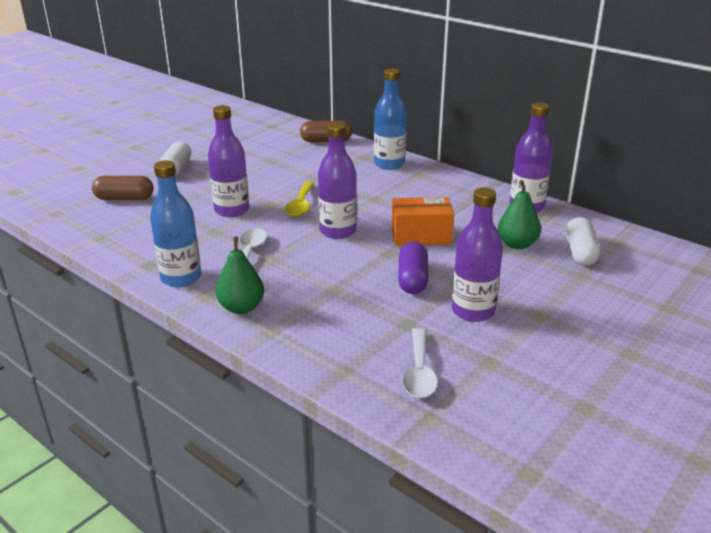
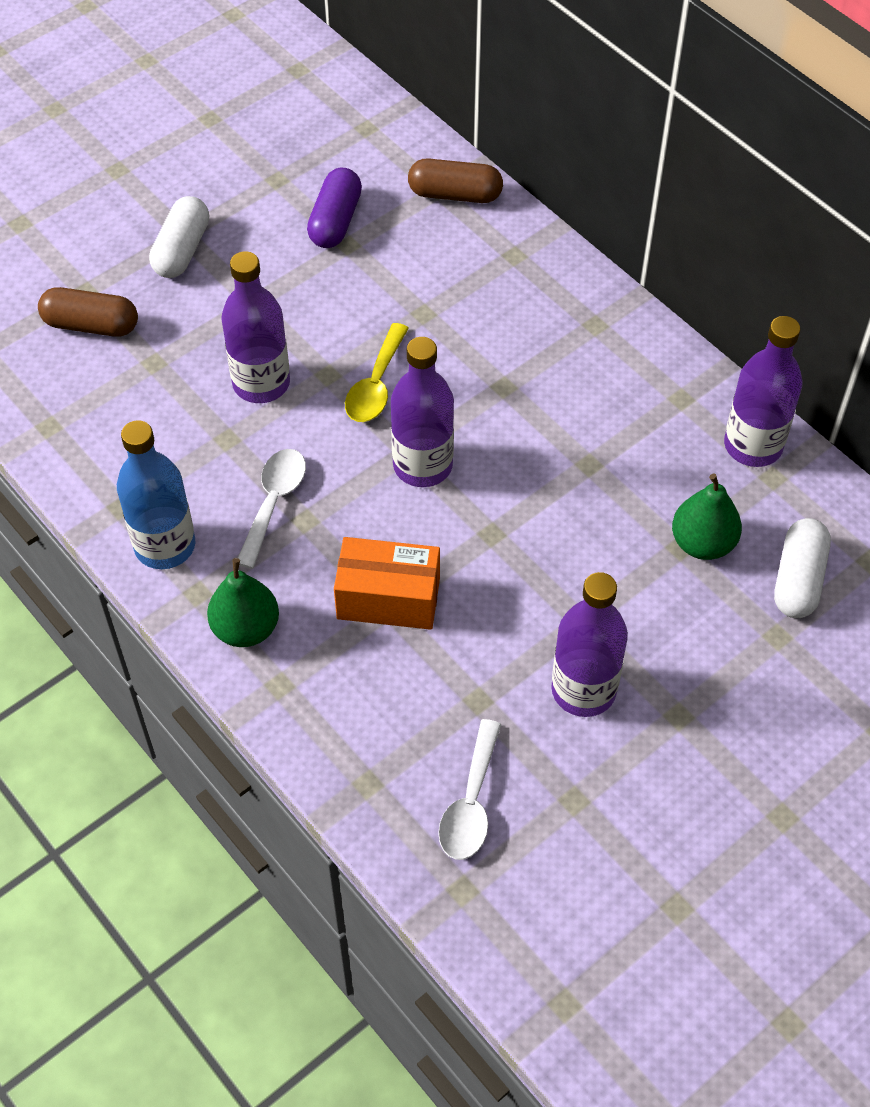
camera: 10 degrees right, 25 degrees up
blue bottle [374,68,407,170] -> none
orange box [392,197,454,246] -> orange box moved to [334,537,440,630]
purple capsule [398,241,429,294] -> purple capsule moved to [307,168,362,248]

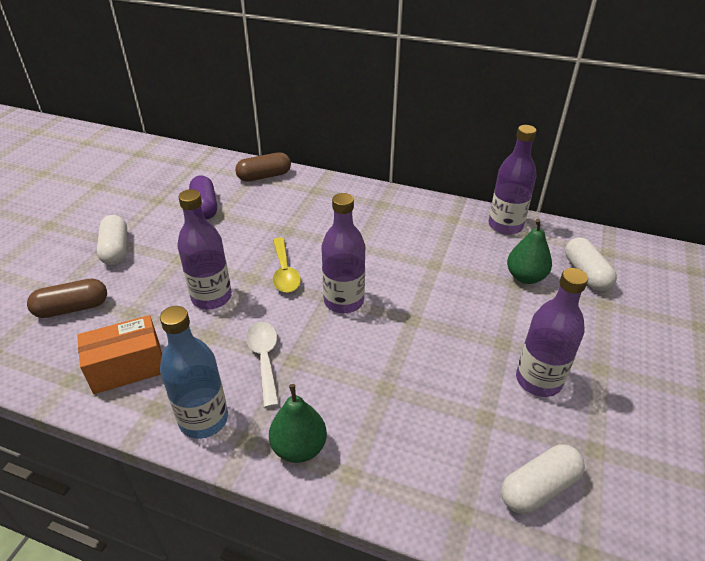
camera: 30 degrees left, 15 degrees down
orange box [334,537,440,630] -> orange box moved to [77,315,162,394]
white spoon [438,719,502,860] -> white capsule [501,444,585,514]

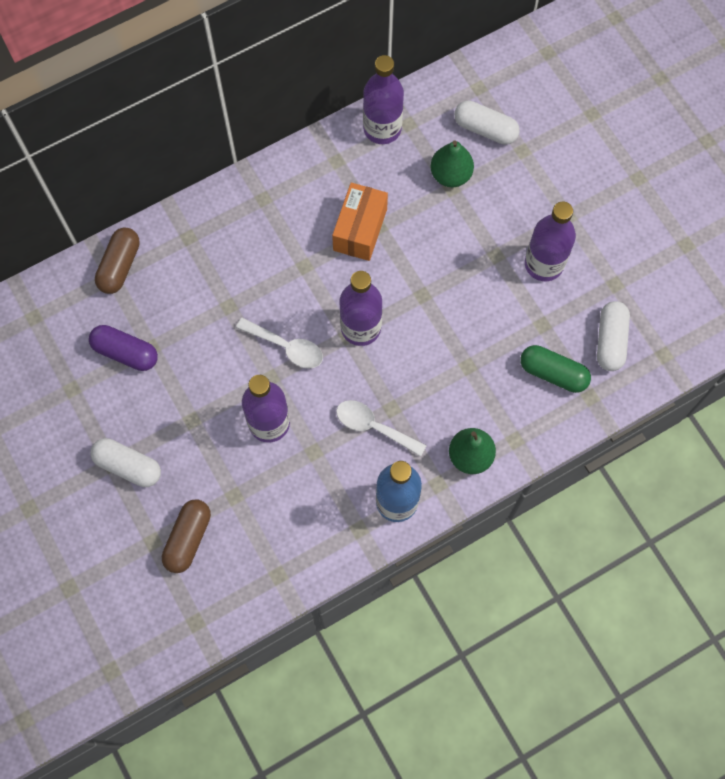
camera: 50 degrees left, 30 degrees up
orange box [77,315,162,394] -> orange box moved to [332,183,388,261]
yellow spoon [273,238,301,293] -> white spoon [236,318,323,369]
none -> green capsule [520,345,591,393]

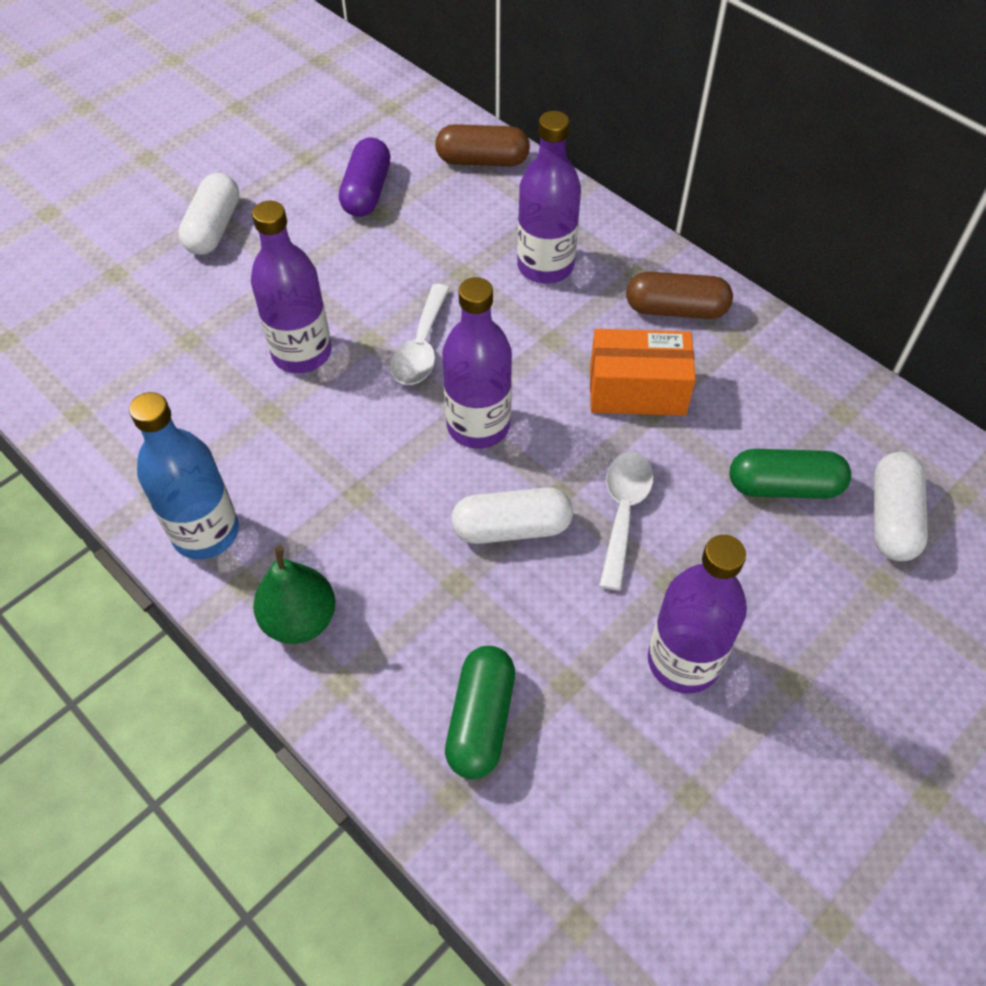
camera: 75 degrees right, 15 degrees down
brown capsule [162,500,211,573] -> brown capsule moved to [626,271,733,319]
white spoon [336,400,427,457] -> white spoon moved to [599,452,653,591]
purple bottle [363,55,404,144] -> purple bottle moved to [517,111,581,284]
green pear [431,140,474,187] -> green capsule [730,449,851,499]
white capsule [597,301,630,371] -> white capsule moved to [451,487,573,544]

